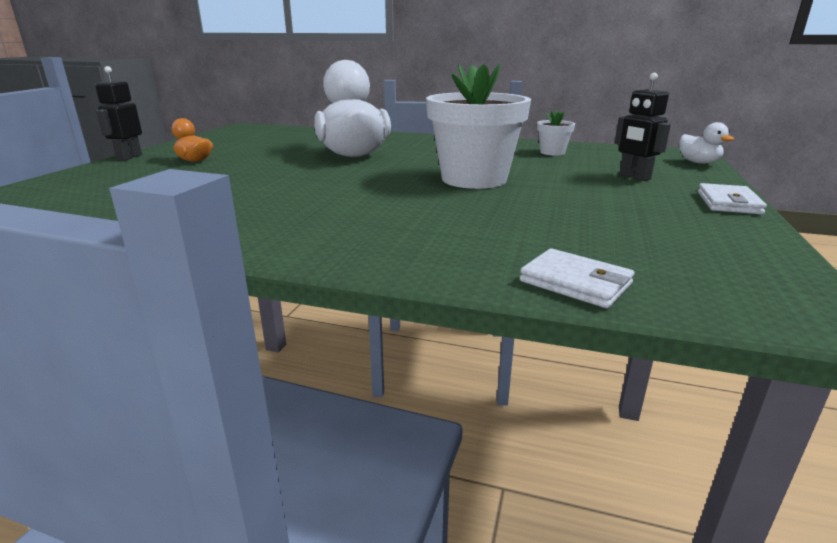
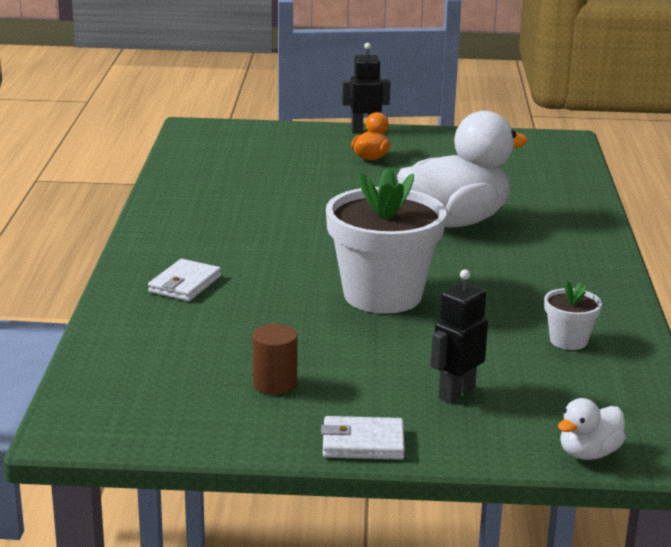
camera: 75 degrees right, 0 degrees up
white wallet [520,248,634,308] -> white wallet moved to [148,259,221,301]
none -> brown cylinder [253,324,298,395]

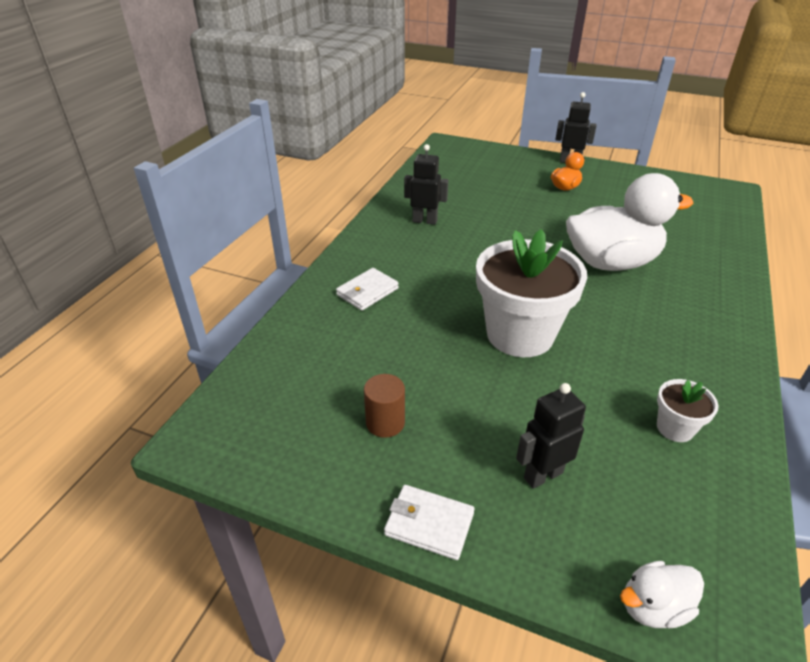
camera: 20 degrees right, 15 degrees up
none -> black robot [404,144,448,225]

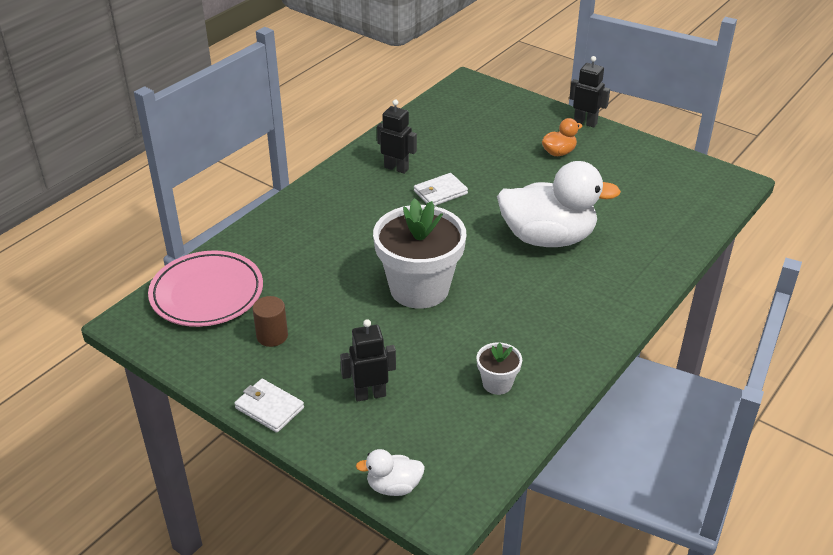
camera: 15 degrees right, 0 degrees up
white wallet [336,268,399,311] -> white wallet moved to [414,173,468,206]
none -> pink plate [148,250,263,327]

